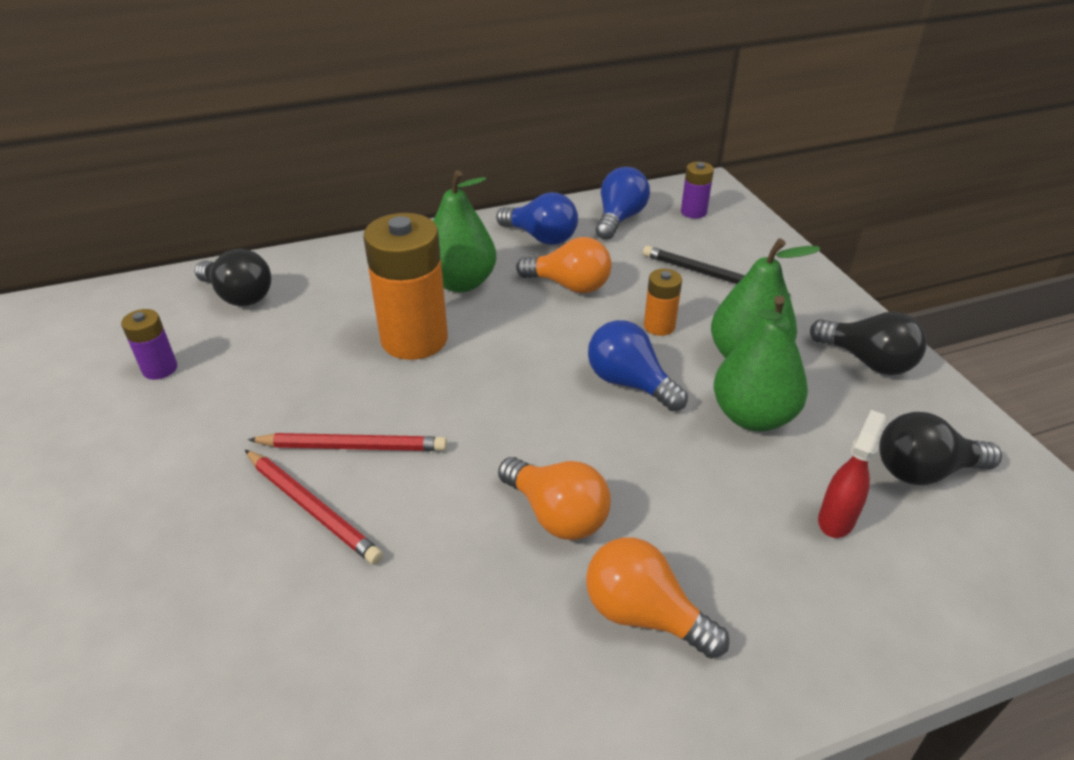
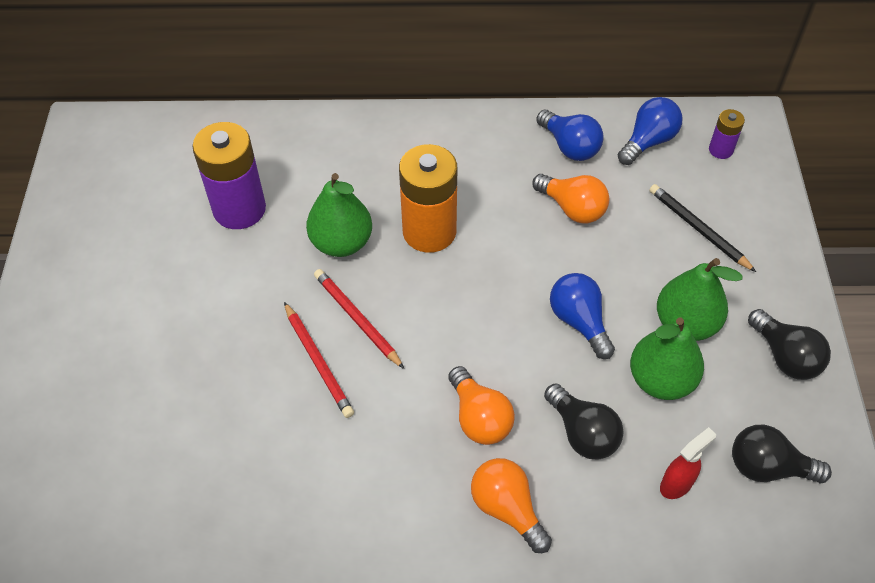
camera: 20 degrees right, 15 degrees up
purple battery [121,309,177,380] -> purple battery [192,122,266,229], size x2.08
black light bulb [195,249,271,306] -> black light bulb moved to [544,384,624,460]
red pencil [248,433,447,451] -> red pencil turned 150 degrees counterclockwise [314,269,404,369]
green pear [433,170,496,292] -> green pear moved to [306,173,372,257]
orange battery [644,269,682,336] -> none

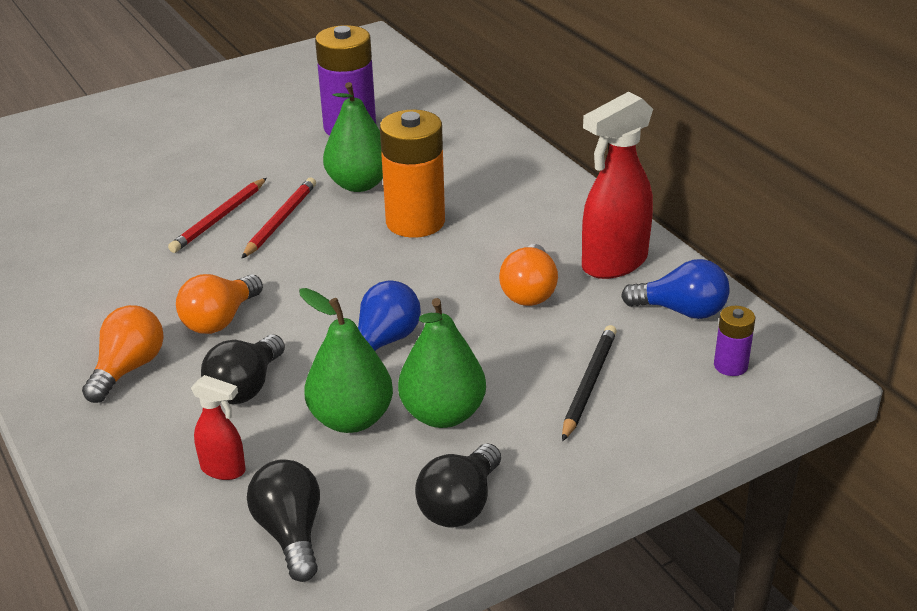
camera: 60 degrees right, 20 degrees down
blue light bulb [536,110,604,161] -> red spray bottle [582,92,653,279]

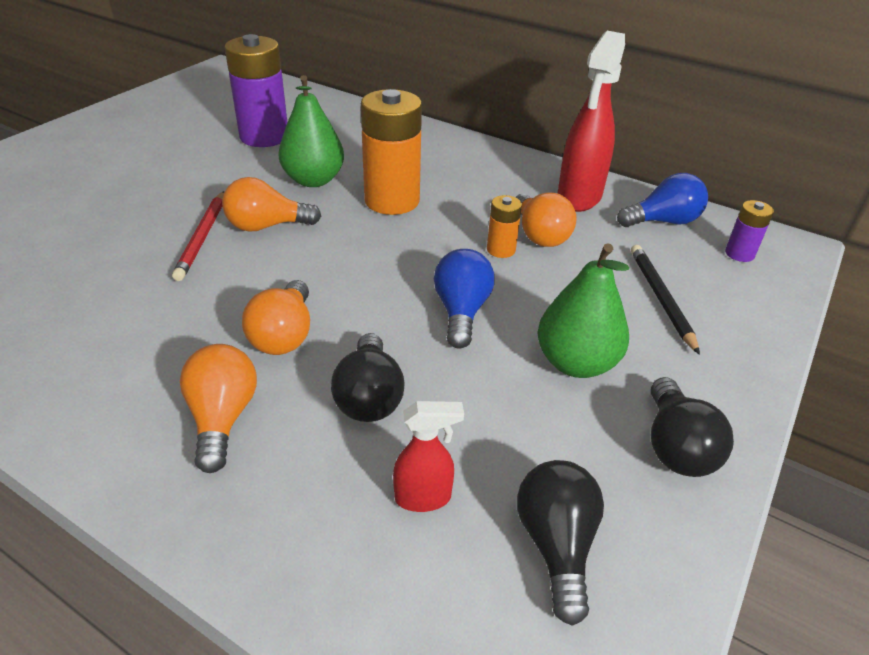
camera: 30 degrees left, 5 degrees up
red pencil [241,177,316,259] -> orange light bulb [222,177,321,232]
black light bulb [247,459,320,582] -> black light bulb turned 45 degrees clockwise [517,460,604,626]
green pear [299,288,393,433] -> none
none -> orange battery [487,195,522,258]

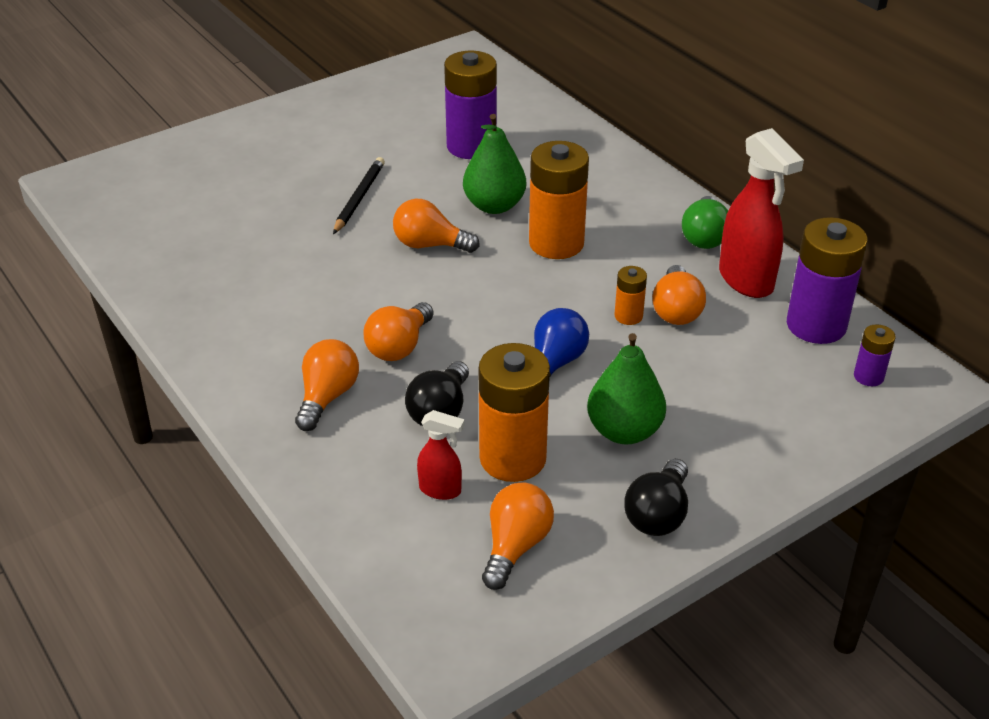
camera: 25 degrees right, 0 degrees up
red pencil [172,191,224,281] -> none
black light bulb [517,460,604,626] -> orange light bulb [482,482,554,590]
red spray bottle [557,31,625,212] -> red spray bottle turned 75 degrees counterclockwise [719,128,804,298]
blue light bulb [617,173,708,227] -> purple battery [787,217,868,344]
black pencil [631,245,700,355] -> black pencil moved to [333,157,385,234]
none -> orange battery [478,343,550,482]
none -> green light bulb [682,196,728,249]

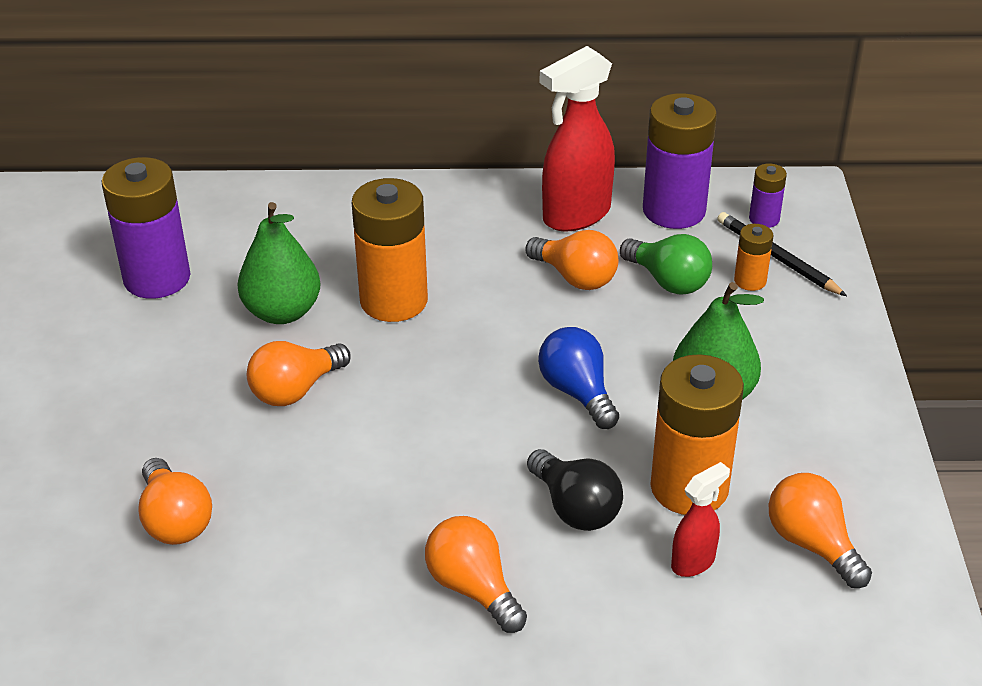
camera: 55 degrees left, 0 degrees up
black pencil [333,157,385,234] -> black pencil moved to [717,212,847,296]
orange light bulb [364,302,434,361] -> orange light bulb moved to [139,458,212,545]
orange battery [614,266,647,325] -> orange battery moved to [734,224,774,291]
black light bulb [624,459,688,536] -> none
green light bulb [682,196,728,249] -> green light bulb moved to [620,234,712,295]
red spray bottle [719,128,804,298] -> red spray bottle turned 135 degrees clockwise [540,46,615,232]

